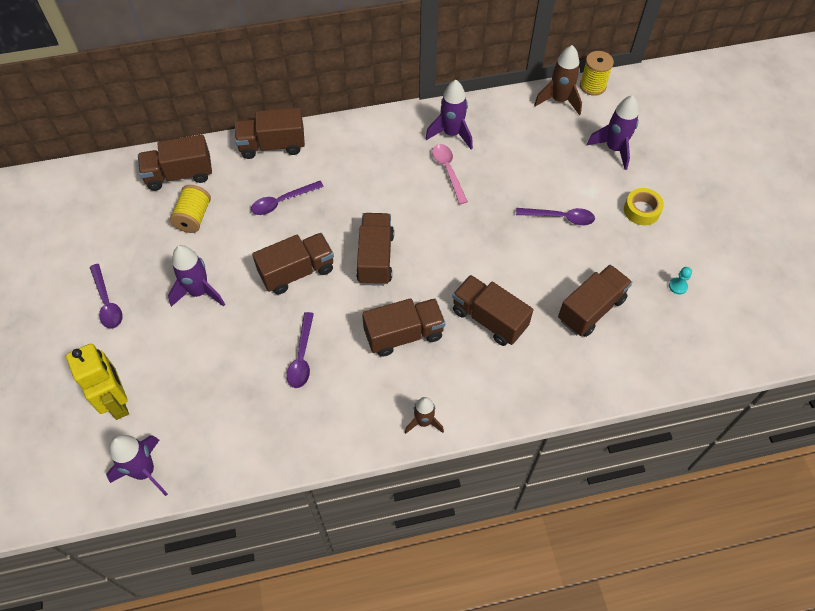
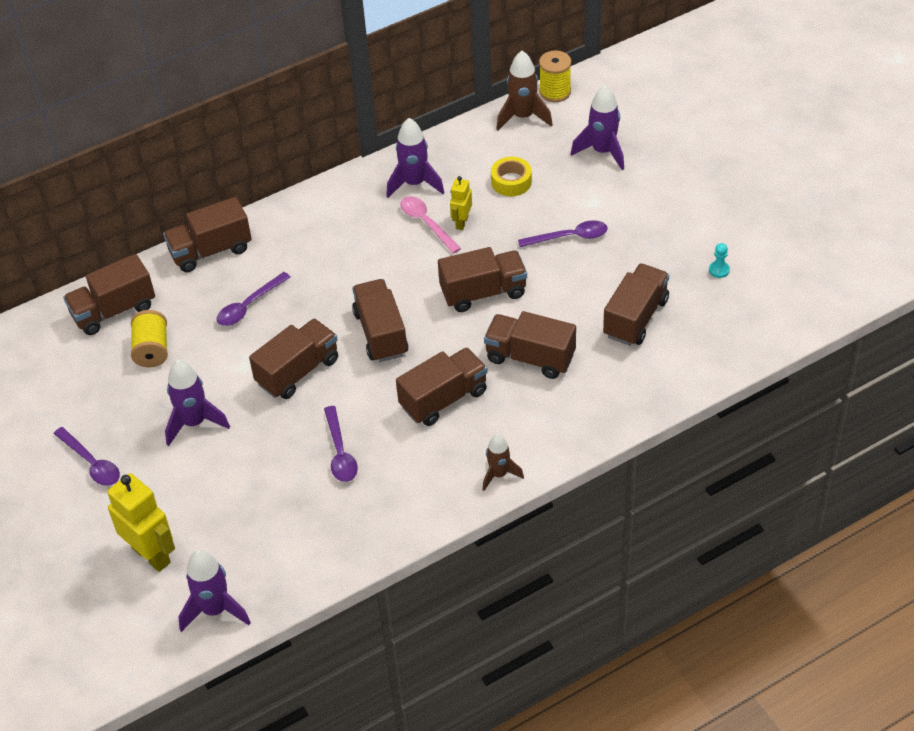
camera: 15 degrees left, 10 degrees down
yellow tape [624,188,664,225] -> yellow tape moved to [491,157,532,196]
none -> brown truck [438,247,527,312]
none -> yellow robot [450,176,472,230]

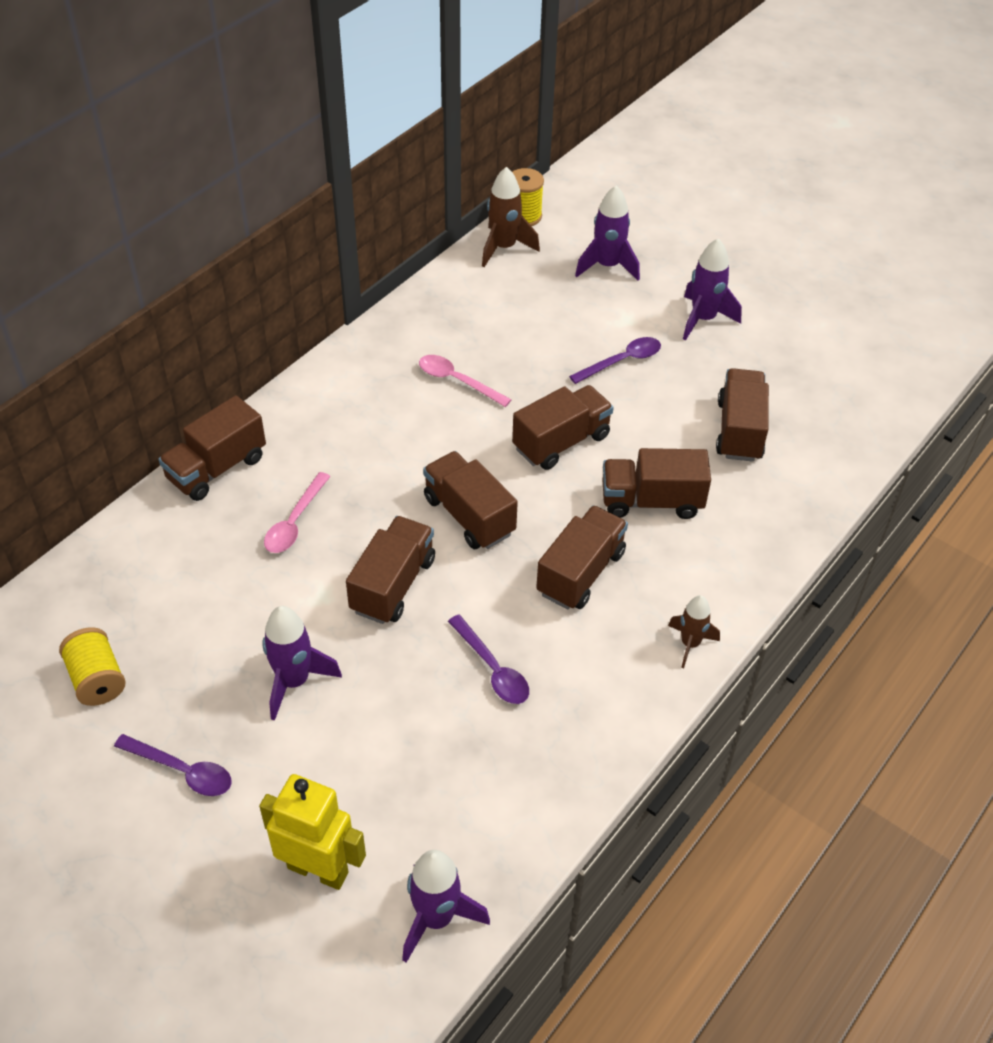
camera: 25 degrees left, 0 degrees up
brown truck [63,254,155,335] -> none
yellow spool [131,310,168,367] -> yellow spool moved to [59,627,126,706]
purple spoon [217,272,290,326] -> pink spoon [264,472,331,553]
purple rocket [386,118,445,198] -> purple rocket moved to [683,238,742,341]
yellow robot [450,176,472,230] -> none
yellow tape [491,157,532,196] -> none
turquoise pawn [709,243,730,278] -> none

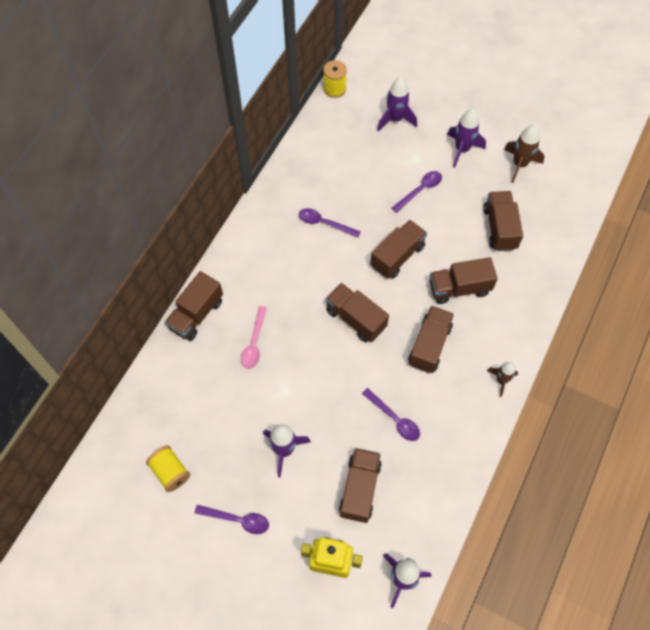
camera: 10 degrees left, 15 degrees up
brown truck [346,516,435,624] -> brown truck moved to [339,448,382,523]
pink spoon [419,355,512,407] -> purple spoon [299,208,361,238]
brown rocket [482,167,540,267] -> brown rocket moved to [504,125,545,183]

